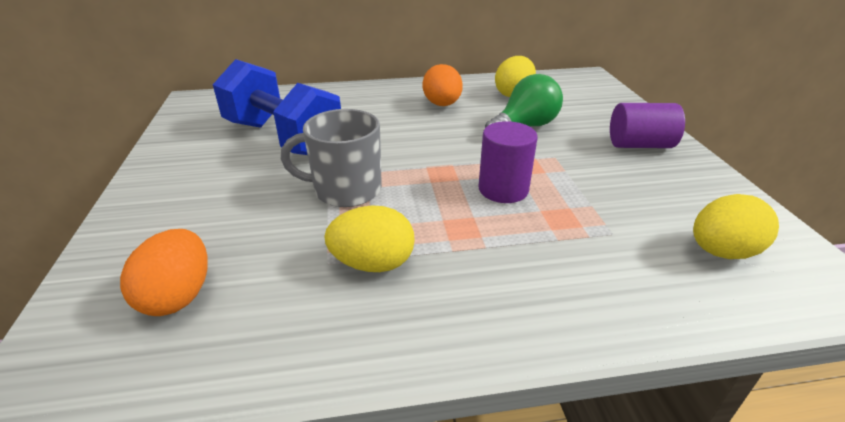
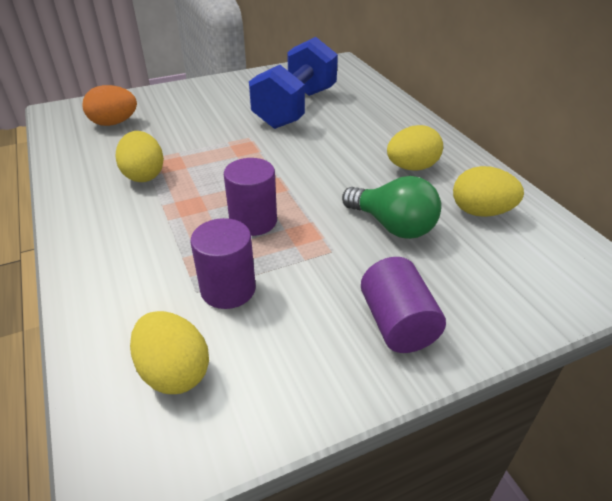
camera: 75 degrees right, 5 degrees up
grey mug [281,109,382,207] -> none
orange egg [422,64,463,106] -> yellow egg [387,125,443,171]
none -> purple cylinder [190,218,256,309]

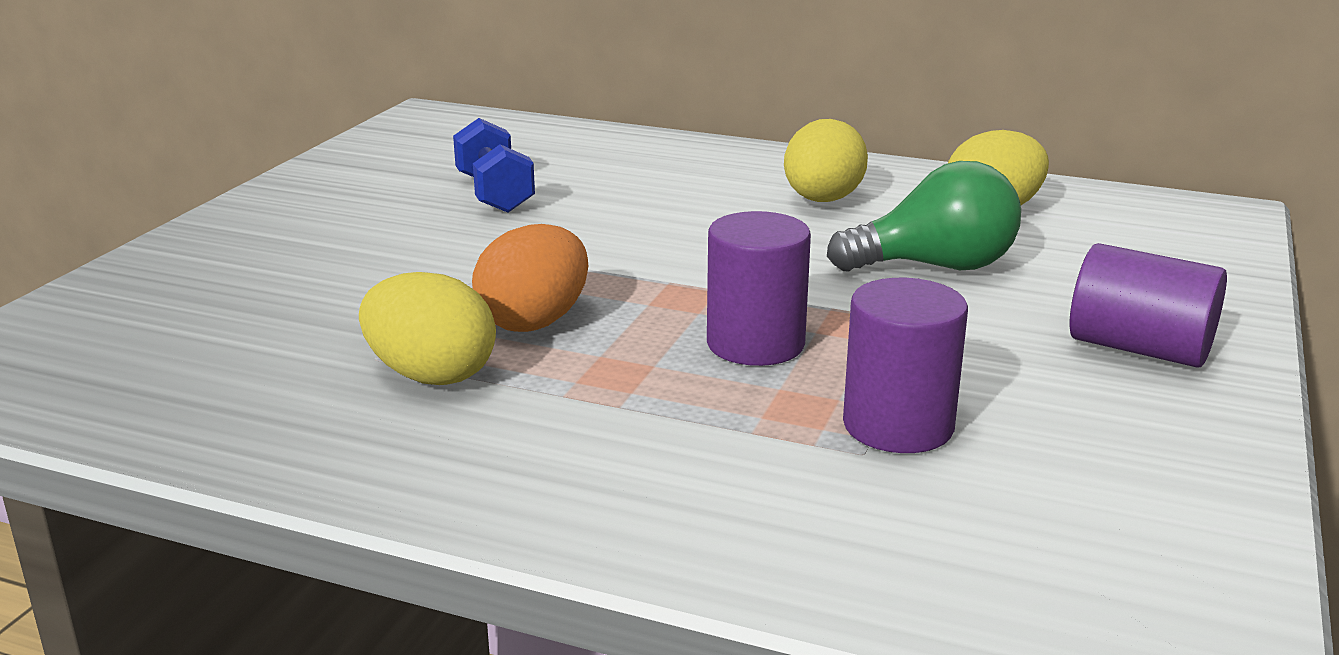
camera: 45 degrees left, 15 degrees down
orange egg [82,85,137,126] -> orange egg moved to [472,224,589,332]
yellow egg [130,311,209,394] -> none
blue dumbbell [249,37,338,129] -> blue dumbbell [453,118,535,213], size x0.52

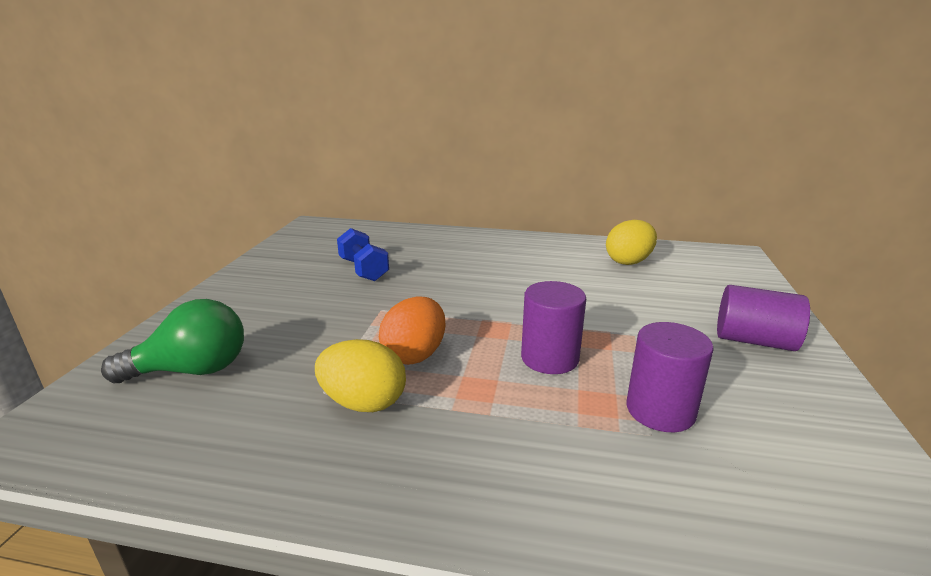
camera: 10 degrees left, 0 degrees up
yellow egg [784,119,868,202] -> none
green light bulb [827,161,1021,271] -> green light bulb moved to [101,299,244,383]

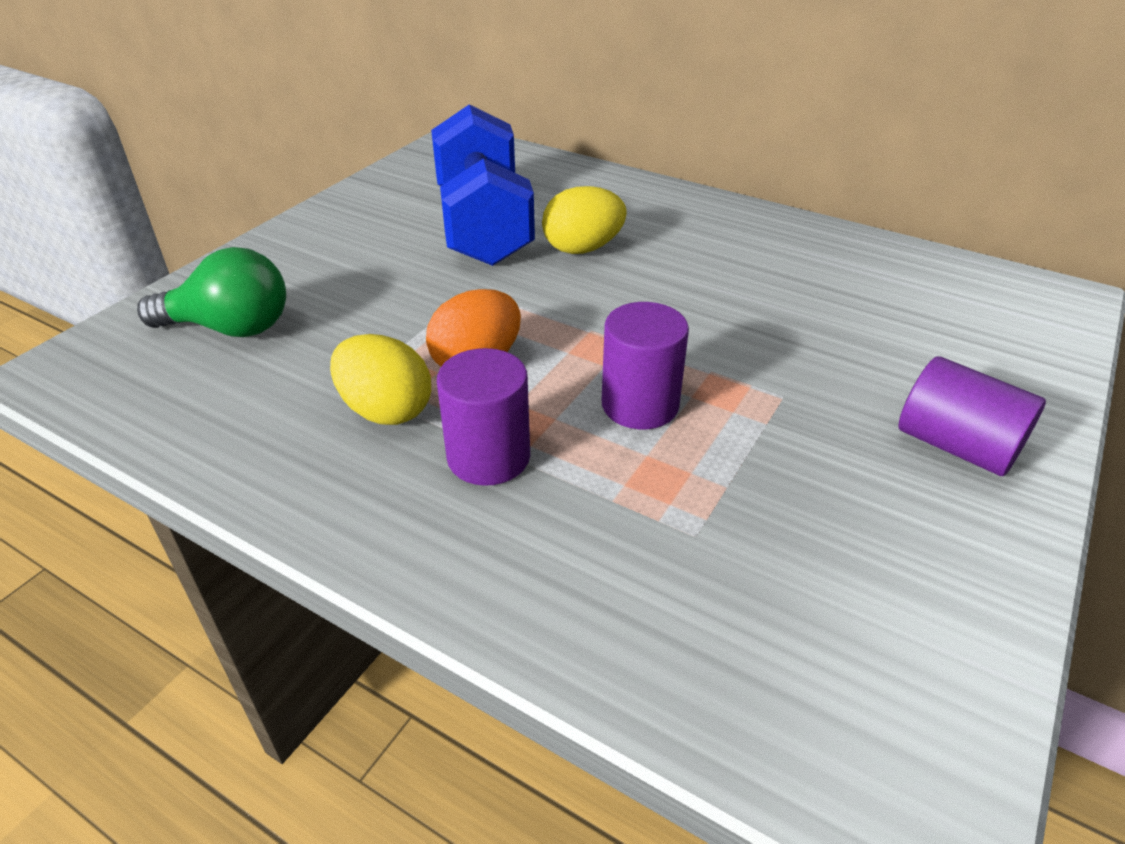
camera: 20 degrees right, 15 degrees up
blue dumbbell [337,228,389,281] -> blue dumbbell [431,104,535,266], size x1.92
yellow egg [606,220,657,265] -> yellow egg moved to [542,186,627,254]
purple cylinder [627,322,714,432] -> purple cylinder moved to [437,348,530,486]

